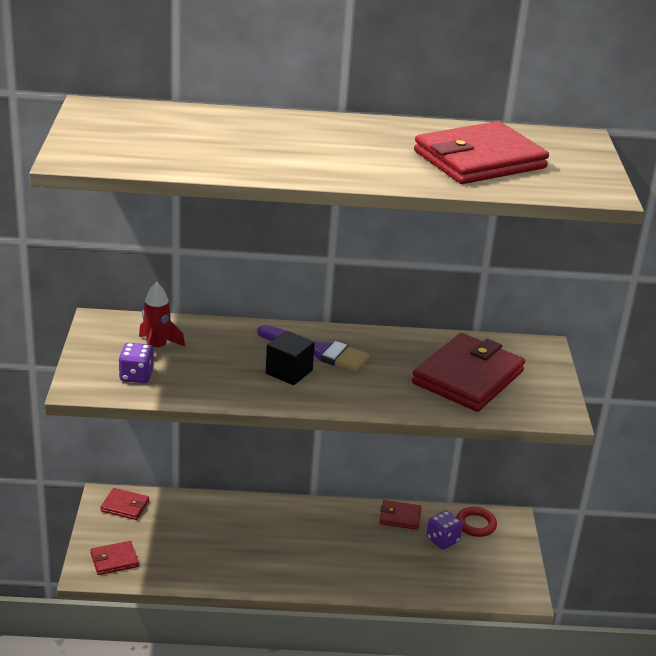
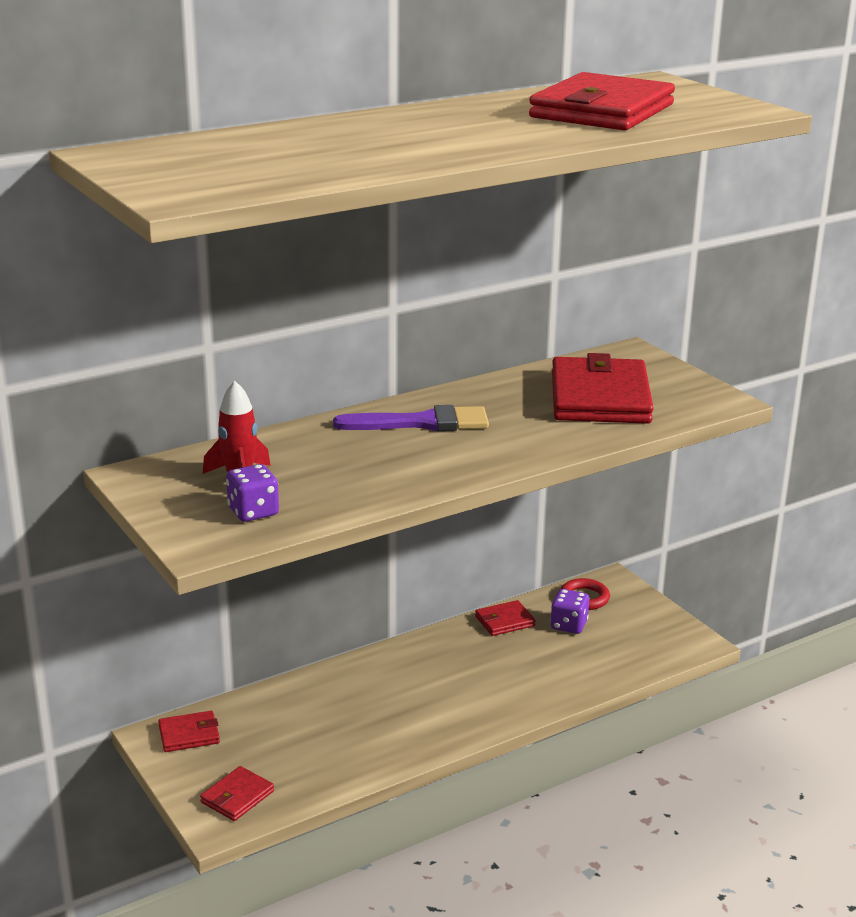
camera: 30 degrees left, 5 degrees down
black cube [266,331,315,385] -> none

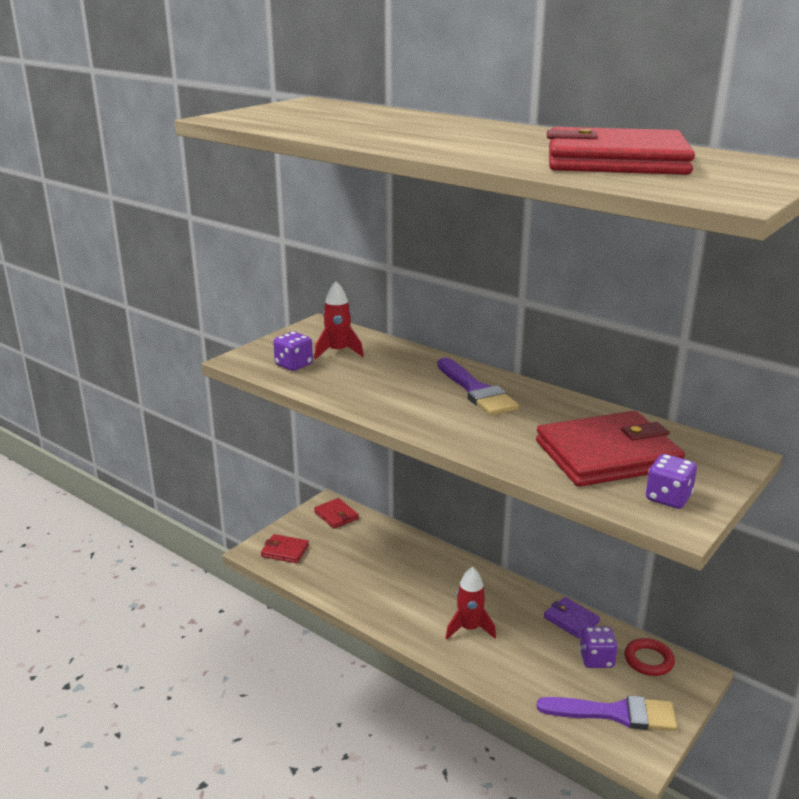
camera: 70 degrees right, 0 degrees up
red wallet [475,600,536,636] -> purple wallet [544,597,600,638]
none -> red rocket [446,567,496,639]
none -> purple brush [537,695,677,731]
none -> purple dice [646,454,697,509]

